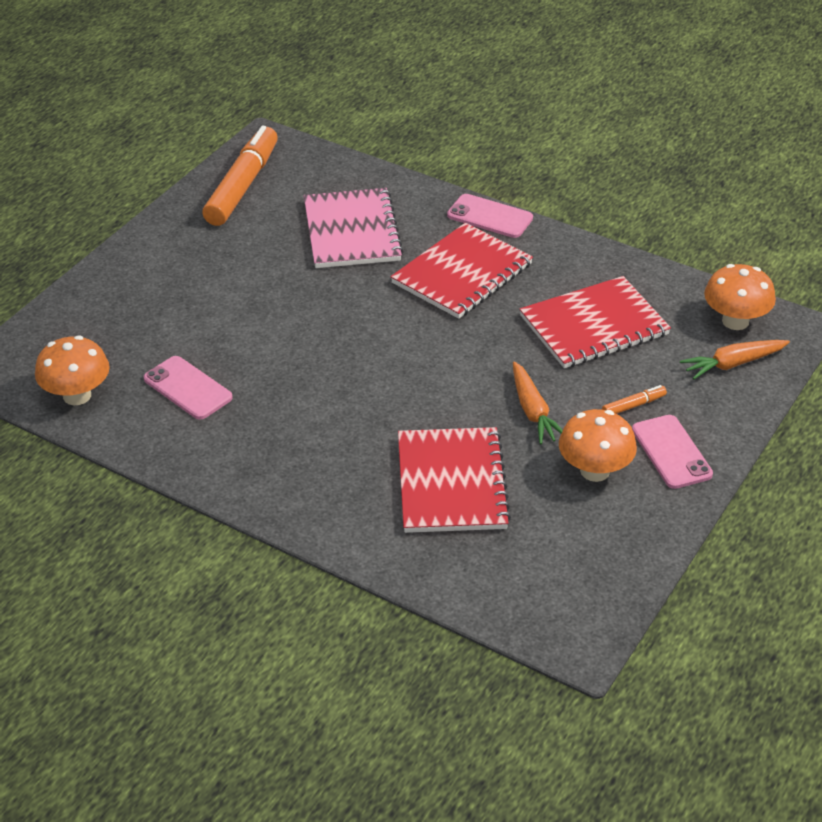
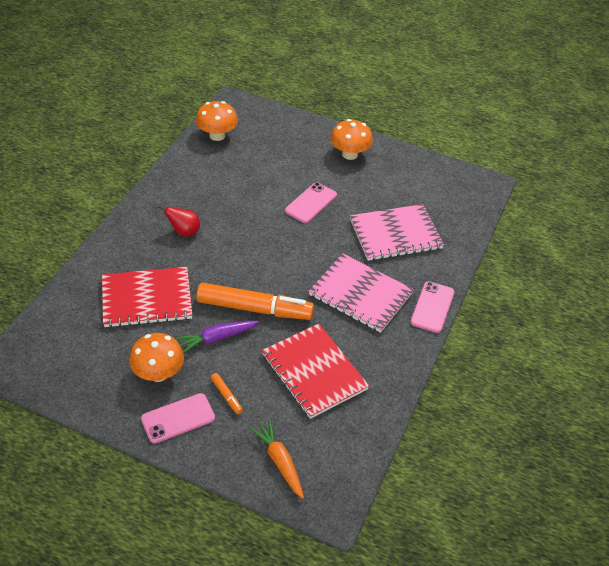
camera: 80 degrees right, 5 degrees up
pink phone [144,356,233,420] -> pink phone moved to [285,182,337,223]
orange marker [202,126,278,226] -> orange marker moved to [196,283,314,320]
red notebook [391,223,533,319] -> pink notebook [309,253,414,333]
orange carrot [513,361,563,444] -> purple carrot [176,321,259,353]
orange mushroom [704,264,776,330] -> orange mushroom moved to [331,119,373,160]
none -> red pear [158,205,200,236]

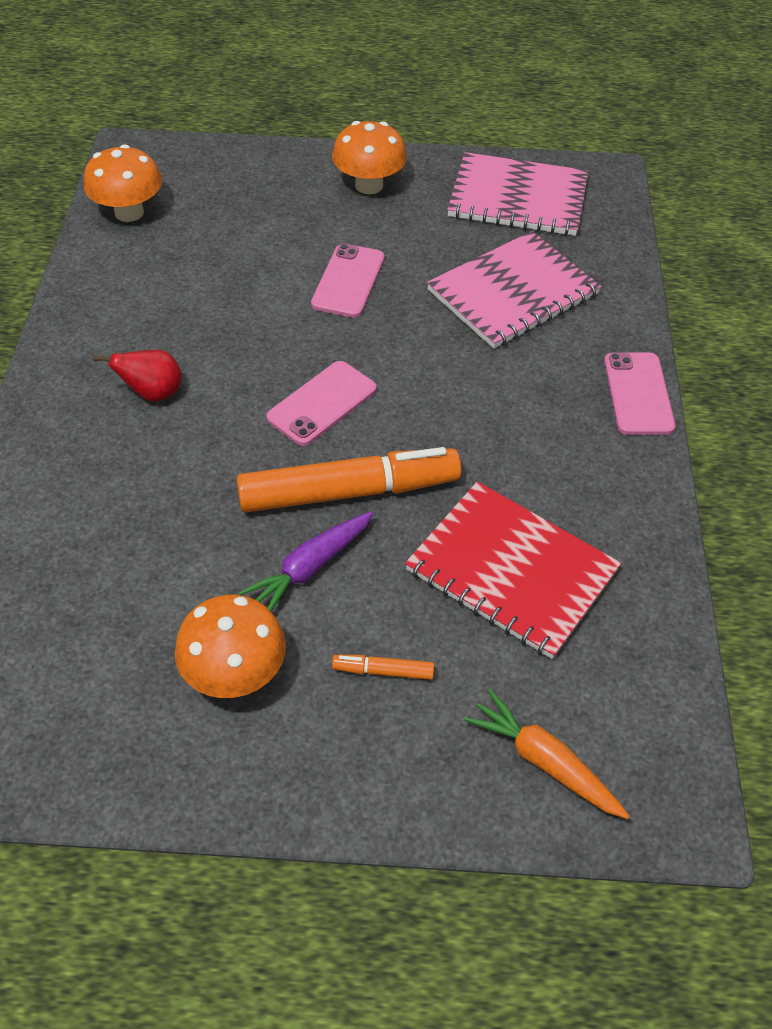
camera: 20 degrees left, 5 degrees up
red notebook [102,267,193,328] -> none
pink phone [141,393,215,444] -> pink phone moved to [266,361,377,446]
orange marker [211,373,243,414] -> orange marker turned 150 degrees clockwise [332,655,434,680]
pink notebook [309,253,414,333] -> pink notebook moved to [447,152,588,236]

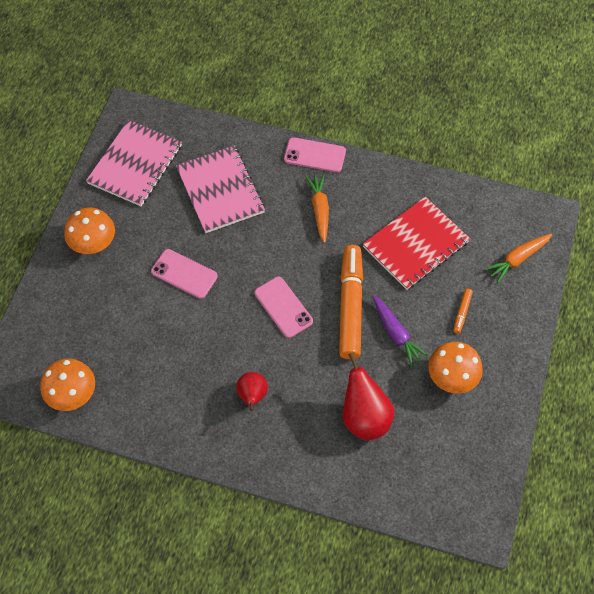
camera: 75 degrees left, 10 degrees up
none -> orange carrot [305,174,329,243]
none -> red pear [343,353,394,440]

